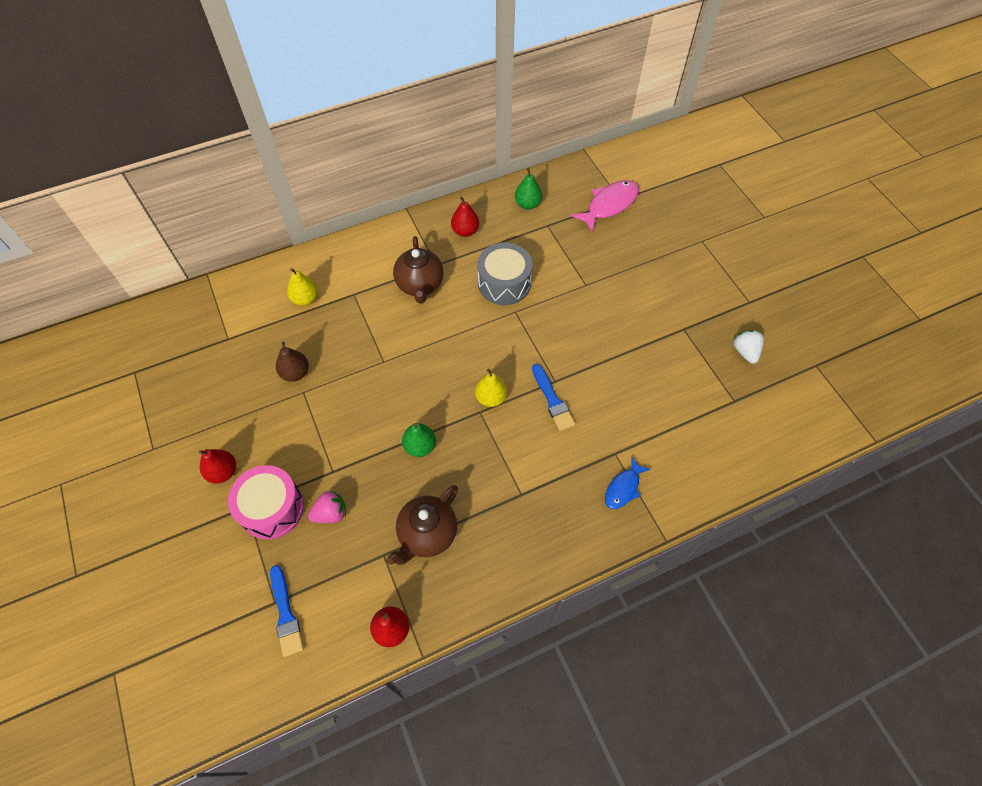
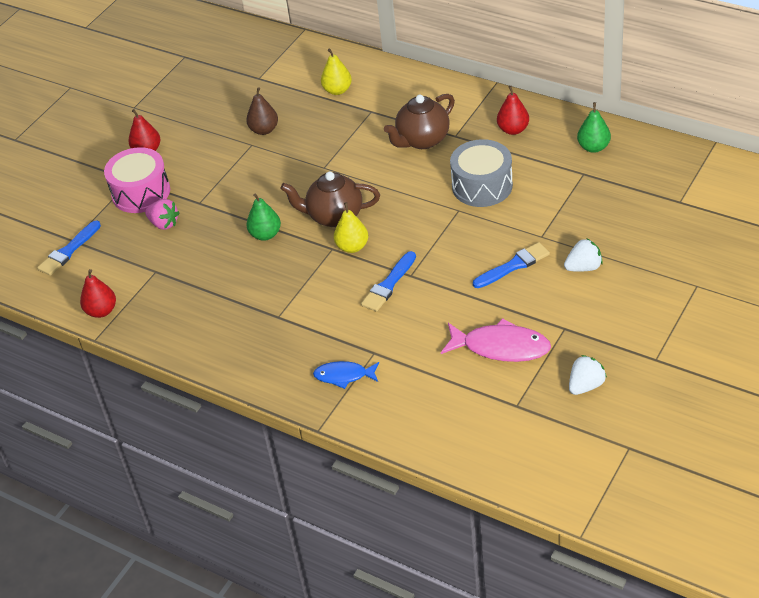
camera: 60 degrees right, 15 degrees down
brown teapot [386,485,458,565] -> brown teapot moved to [280,172,380,227]
pink fish [571,180,639,232] -> pink fish moved to [441,318,551,362]
none -> blue brush [473,242,550,288]
none -> white strawberry [564,238,603,272]

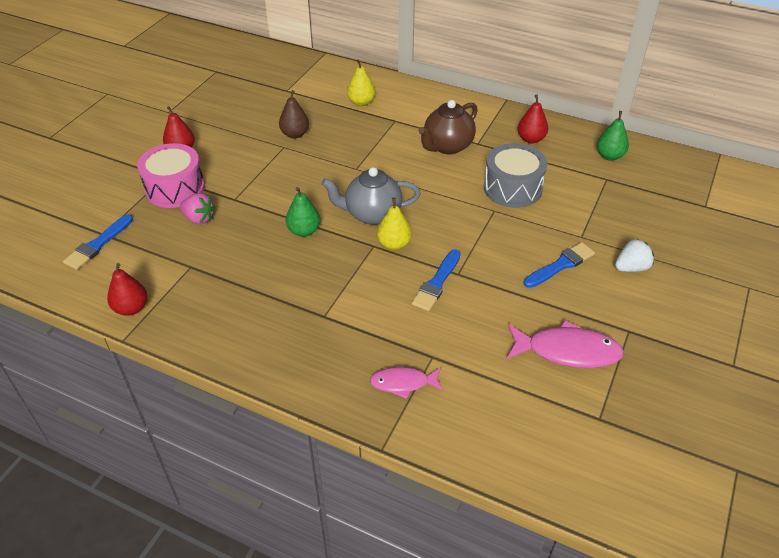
camera: 10 degrees left, 0 degrees up
brown teapot [280,172,380,227] -> grey teapot [321,167,420,225]
blue fish [313,361,379,389] -> pink fish [370,367,443,399]
white strawberry [569,355,607,395] -> none

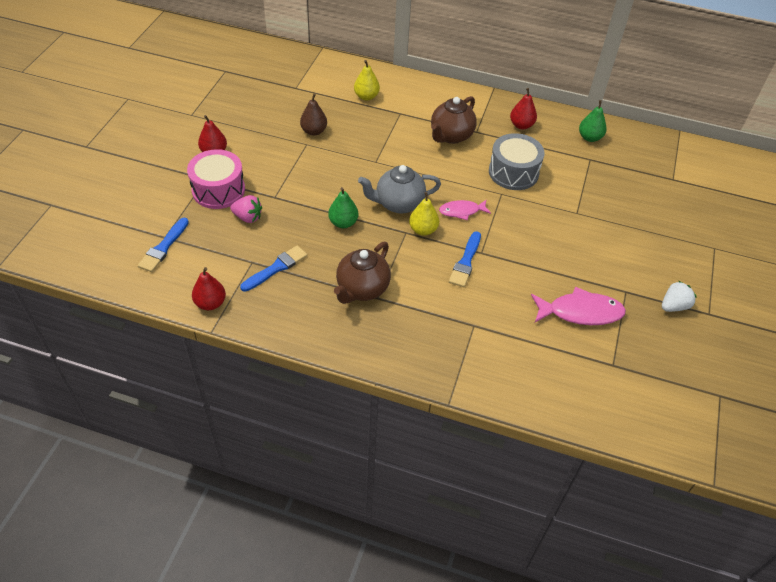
camera: 10 degrees left, 5 degrees up
pink fish [370,367,443,399] -> pink fish moved to [439,199,491,220]
blue brush [524,242,595,288] -> blue brush moved to [240,245,307,292]
white strawberry [615,238,654,272] -> white strawberry moved to [662,281,696,312]
none -> brown teapot [334,242,391,304]

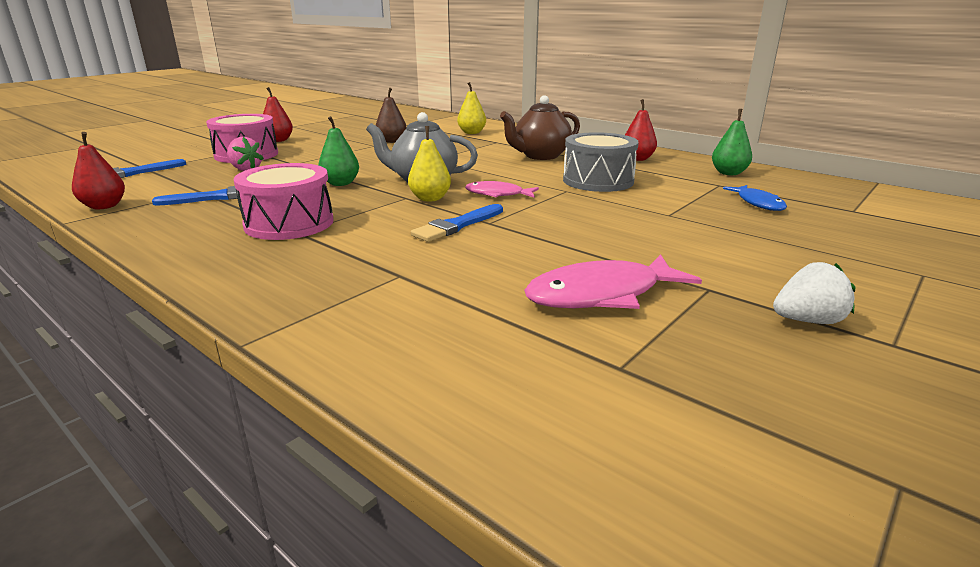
camera: 25 degrees right, 25 degrees down
brown teapot [334,242,391,304] -> pink drum [234,163,334,240]
pink fish [531,287,626,325] -> pink fish turned 135 degrees clockwise [524,254,702,309]
none -> blue fish [723,185,787,211]

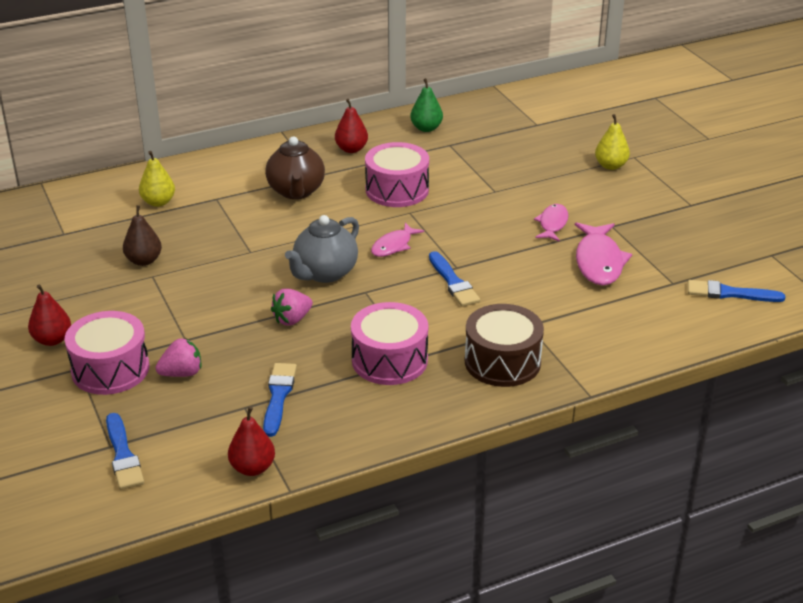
camera: 65 degrees left, 10 degrees up
green pear [318,116,359,186] -> pink strawberry [271,289,313,326]
yellow pear [408,126,451,202] -> yellow pear moved to [595,114,630,170]
grey drum [563,132,639,192] -> pink drum [365,142,429,207]
blue fish [723,185,787,211] -> none
white strawberry [773,262,855,324] -> none
none -> brown drum [465,304,544,387]
none -> pink fish [534,204,569,242]
none -> blue brush [688,280,785,302]

